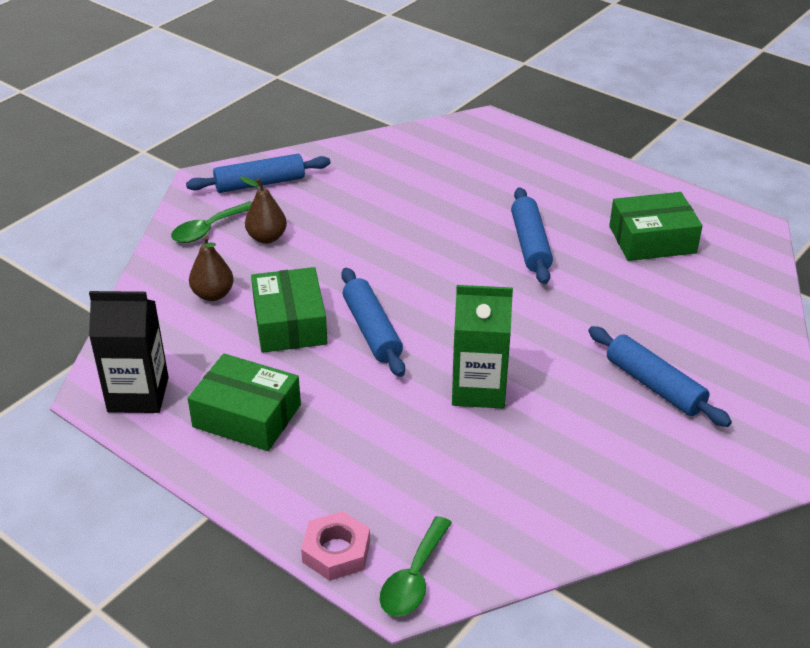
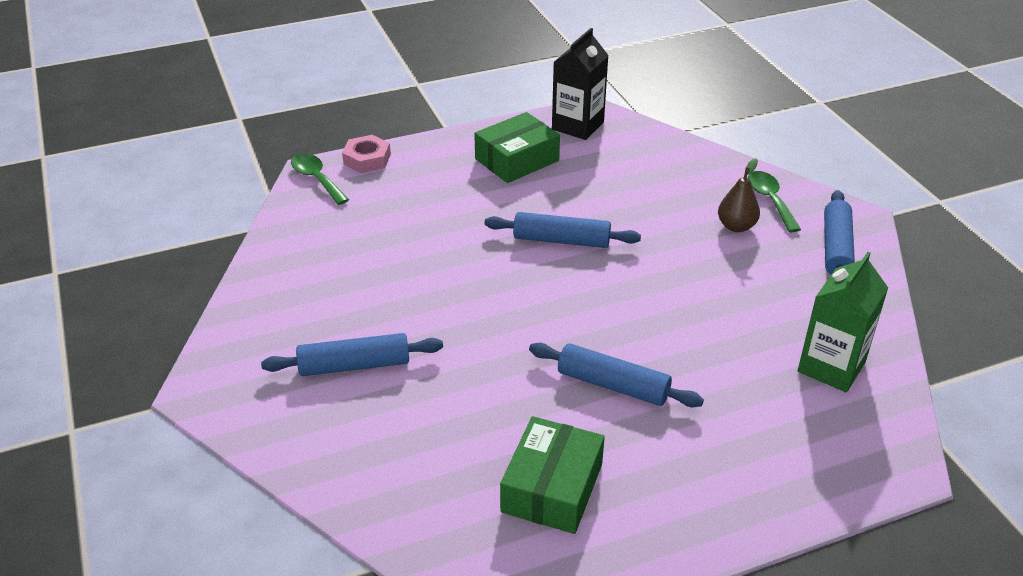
camera: 120 degrees right, 0 degrees up
brown pear [189,236,234,301] -> none
green box [251,267,327,353] -> none
green carton [452,285,513,409] -> green carton moved to [798,252,888,392]

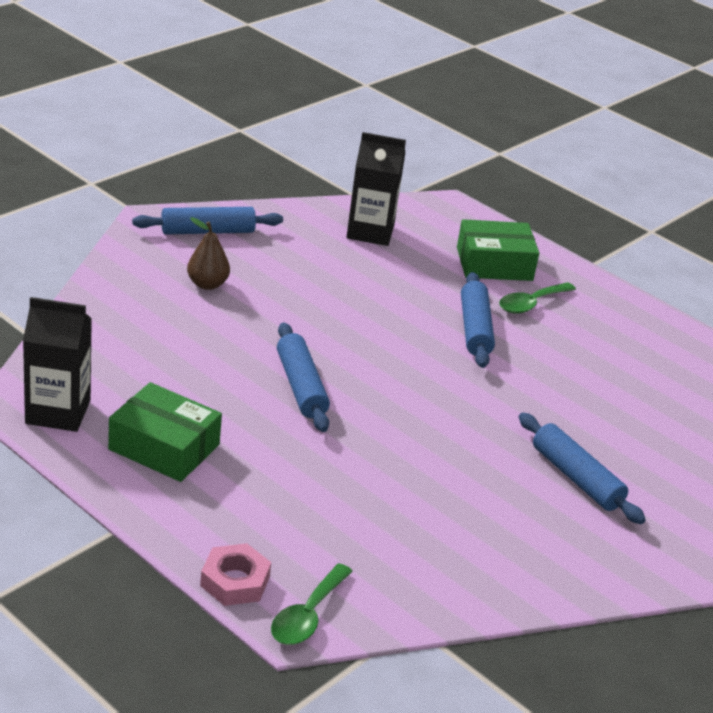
camera: 120 degrees left, 5 degrees down
green box [500,416,605,534] -> green box moved to [457,219,539,281]
green spoon [747,171,801,232] -> green spoon moved to [499,282,576,314]
green carton [798,252,888,392] -> black carton [347,132,406,246]

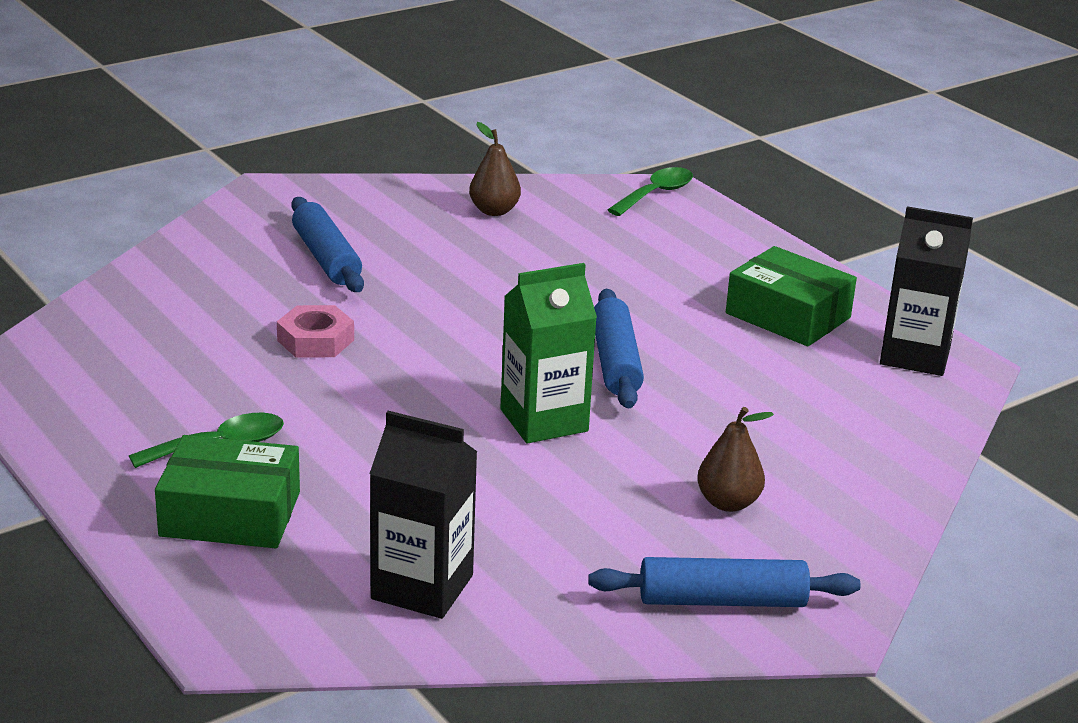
camera: 165 degrees left, 5 degrees down
pink nut [200,543,271,606] -> pink nut moved to [277,305,354,358]
blue rolling pin [461,272,495,368] -> none
none -> brown pear [469,122,521,216]
none -> green carton [501,263,597,443]

